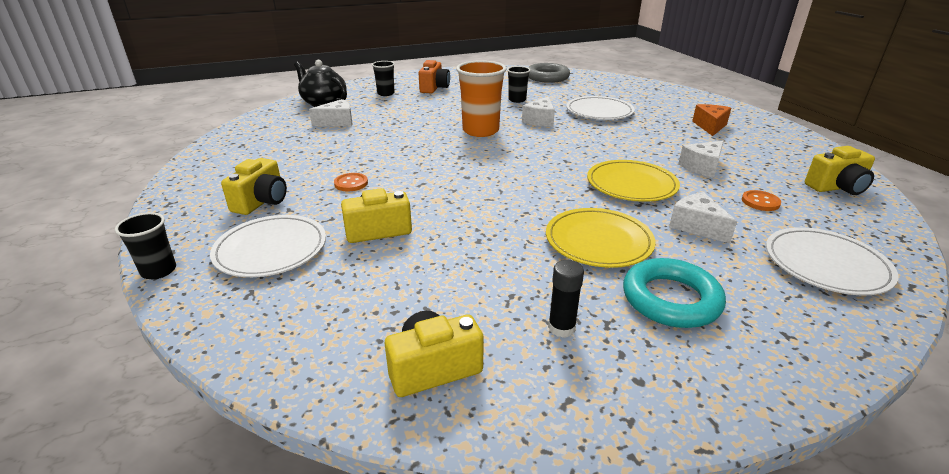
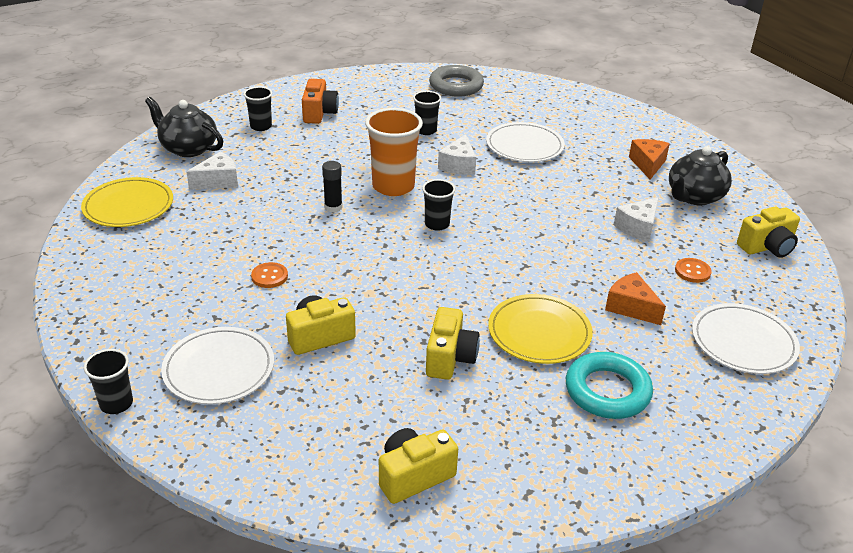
camera: 10 degrees left, 5 degrees up
yellow camera [221,158,287,215] -> yellow camera moved to [426,307,480,380]
black glue stick [548,260,584,337] -> black glue stick moved to [322,161,342,213]
yellow plate [587,160,680,202] -> yellow plate moved to [81,177,173,227]
white cheese [669,192,737,243] -> orange cheese [605,272,666,325]
none -> black cup [422,179,455,231]
none -> black teapot [669,146,732,205]

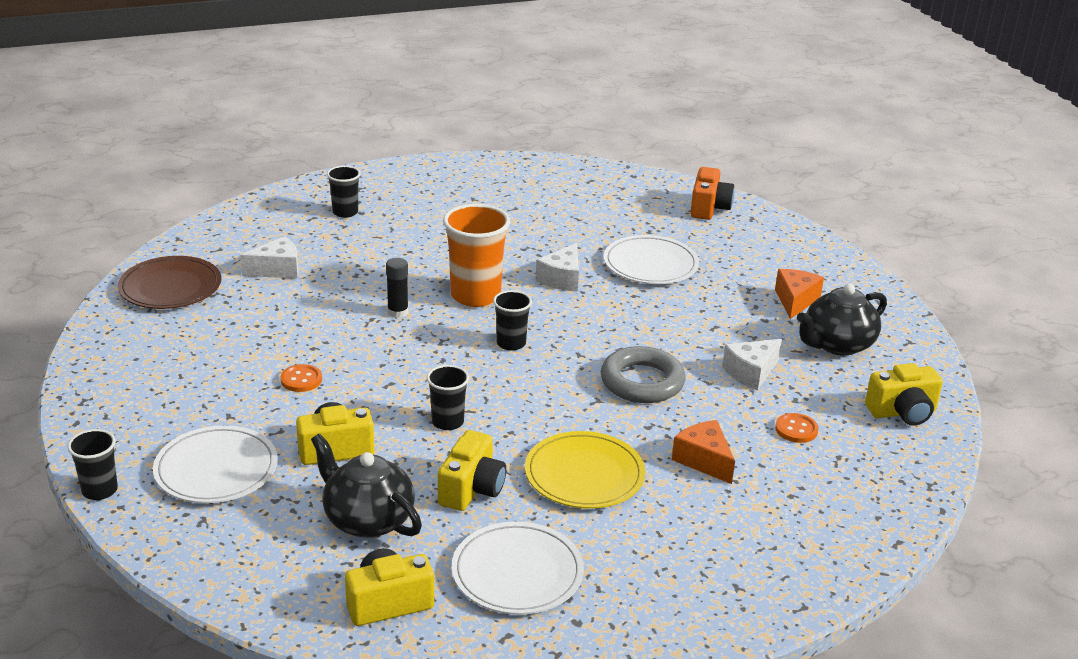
camera: 10 degrees right, 5 degrees down
yellow plate [81,177,173,227] -> brown plate [118,256,221,309]
black teapot [145,97,223,157] -> black teapot moved to [311,434,422,538]
orange camera [302,79,339,124] -> orange camera moved to [690,167,734,220]
black cup [413,91,441,135] -> black cup moved to [427,365,469,430]
grey ring [429,65,484,97] -> grey ring moved to [601,346,686,403]
turquoise ring [566,352,653,419] -> none
white plate [692,303,800,374] -> white plate moved to [452,522,584,614]

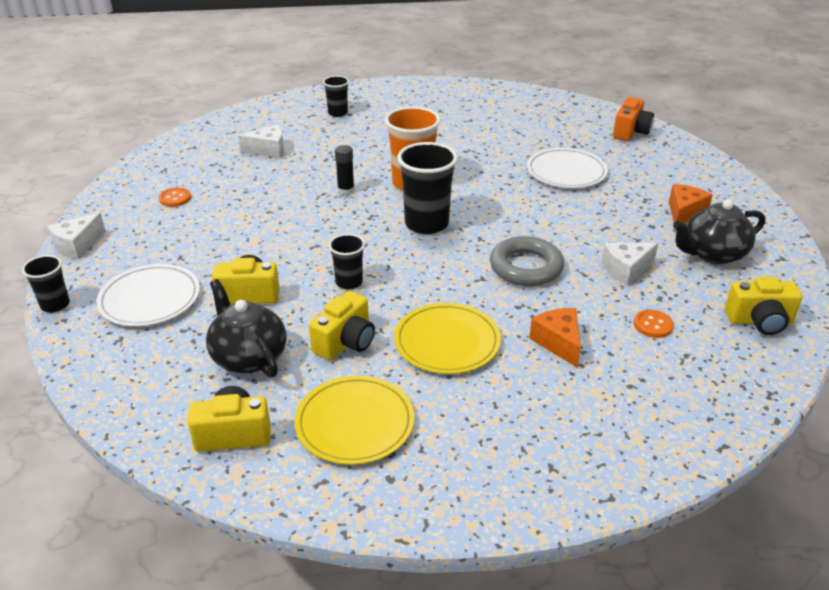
camera: 15 degrees right, 5 degrees up
brown plate [118,256,221,309] -> none
orange button [280,364,322,392] -> orange button moved to [159,187,191,207]
white plate [452,522,584,614] -> yellow plate [295,375,414,465]
black cup [493,290,532,351] -> black cup [397,142,458,234], size x1.79
white cheese [536,243,579,292] -> white cheese moved to [47,213,106,260]

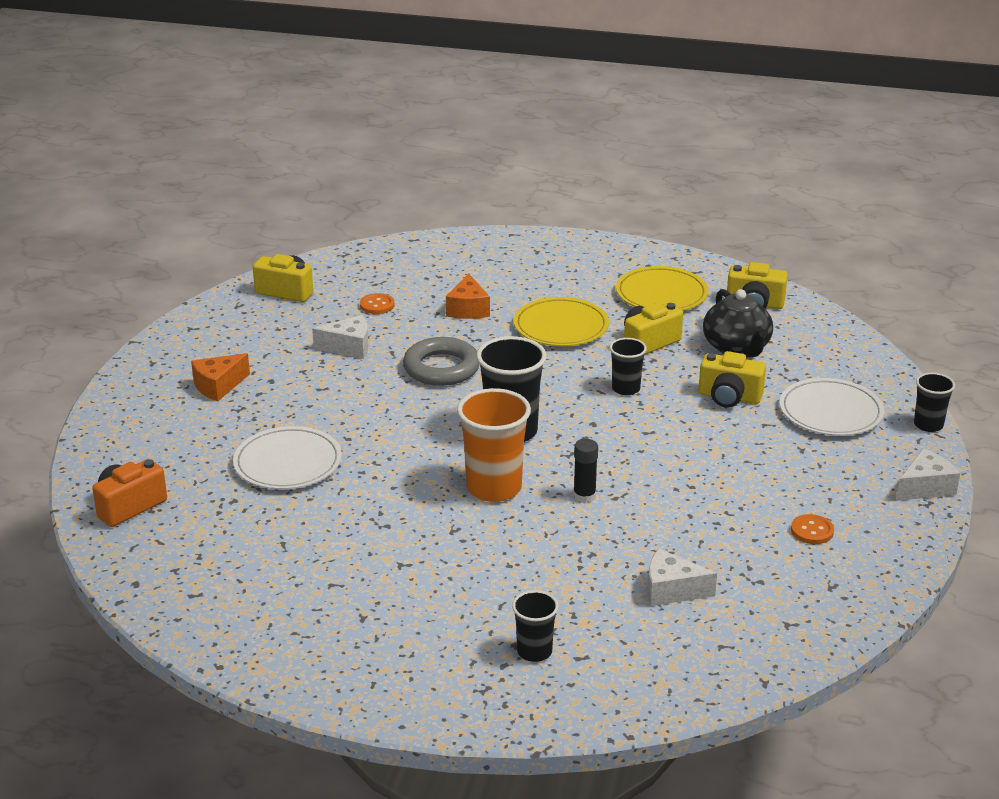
camera: 160 degrees left, 5 degrees down
black teapot [673,199,765,264] -> none

